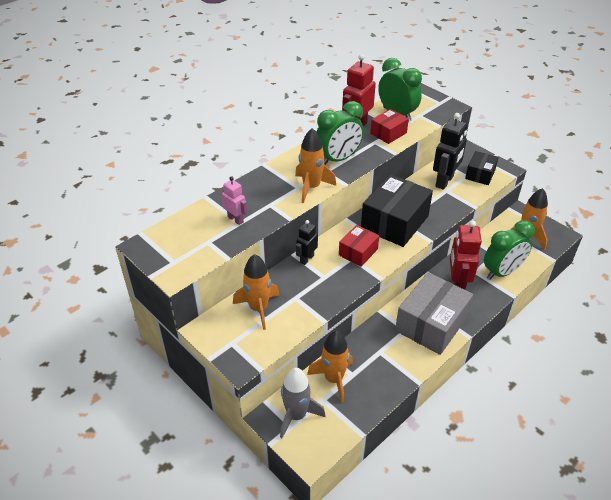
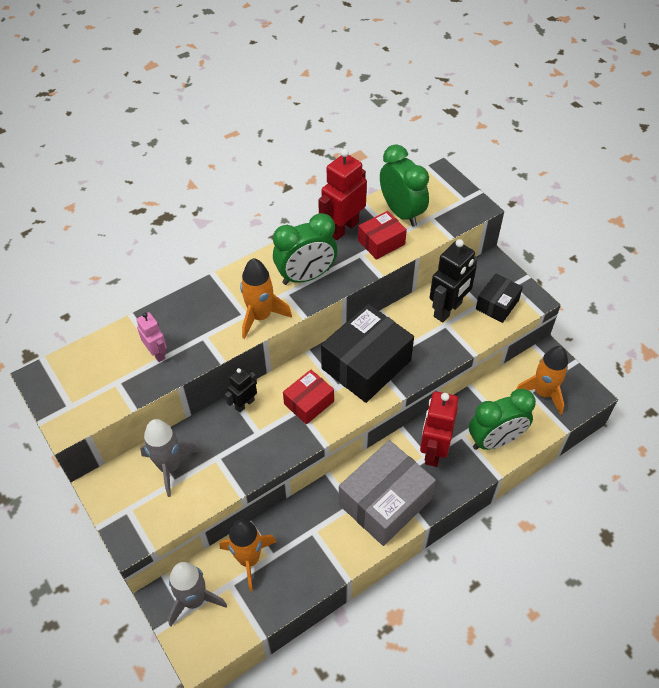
camera: 10 degrees right, 10 degrees up
orange rocket [233,254,280,330] -> grey rocket [140,419,199,497]

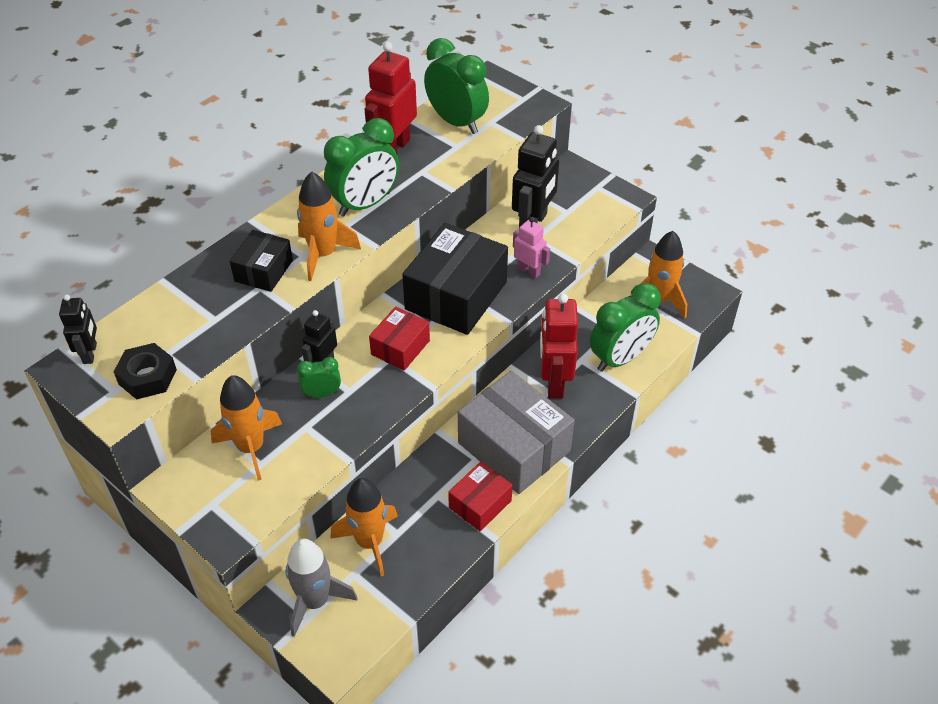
camera: 15 degrees left, 5 degrees down
pink robot [136,312,167,362] -> pink robot moved to [513,217,550,279]
grey rocket [140,419,199,497] -> orange rocket [211,375,282,481]
grey box [339,440,436,546] -> grey box turned 75 degrees counterclockwise [458,371,575,494]
red box [358,211,407,260] -> red box moved to [448,462,513,531]
black box [476,273,523,323] -> black box moved to [230,230,293,292]
none -> black robot [59,295,97,364]
none -> black nut [114,343,177,399]
none -> green clock [297,357,341,398]

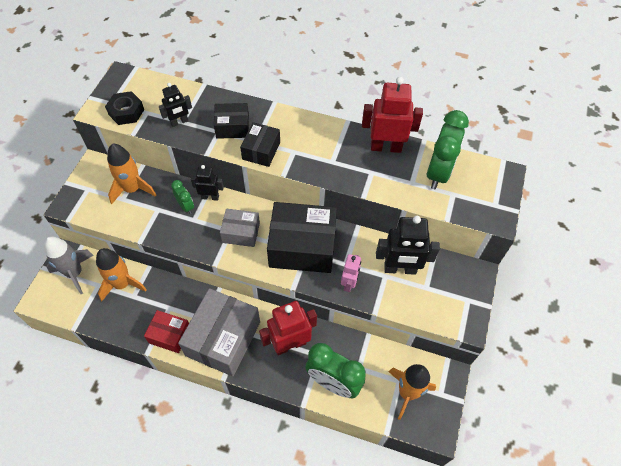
camera: 65 degrees right, 10 degrees up
black robot [59,295,97,364] -> black robot moved to [159,83,192,127]
orange rocket [297,171,361,281] -> black box [240,122,280,167]
green clock [324,118,399,217] -> none
red box [369,307,430,371] -> grey box [220,209,260,247]

